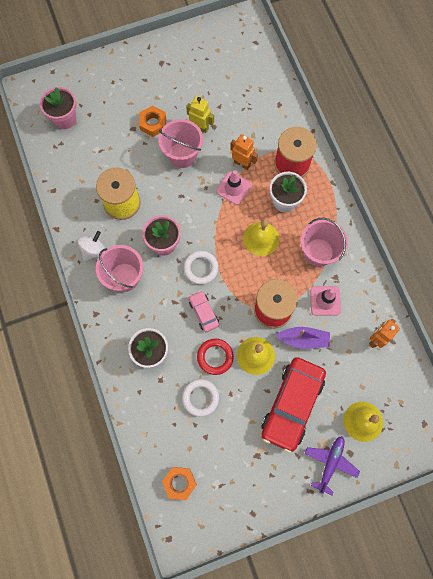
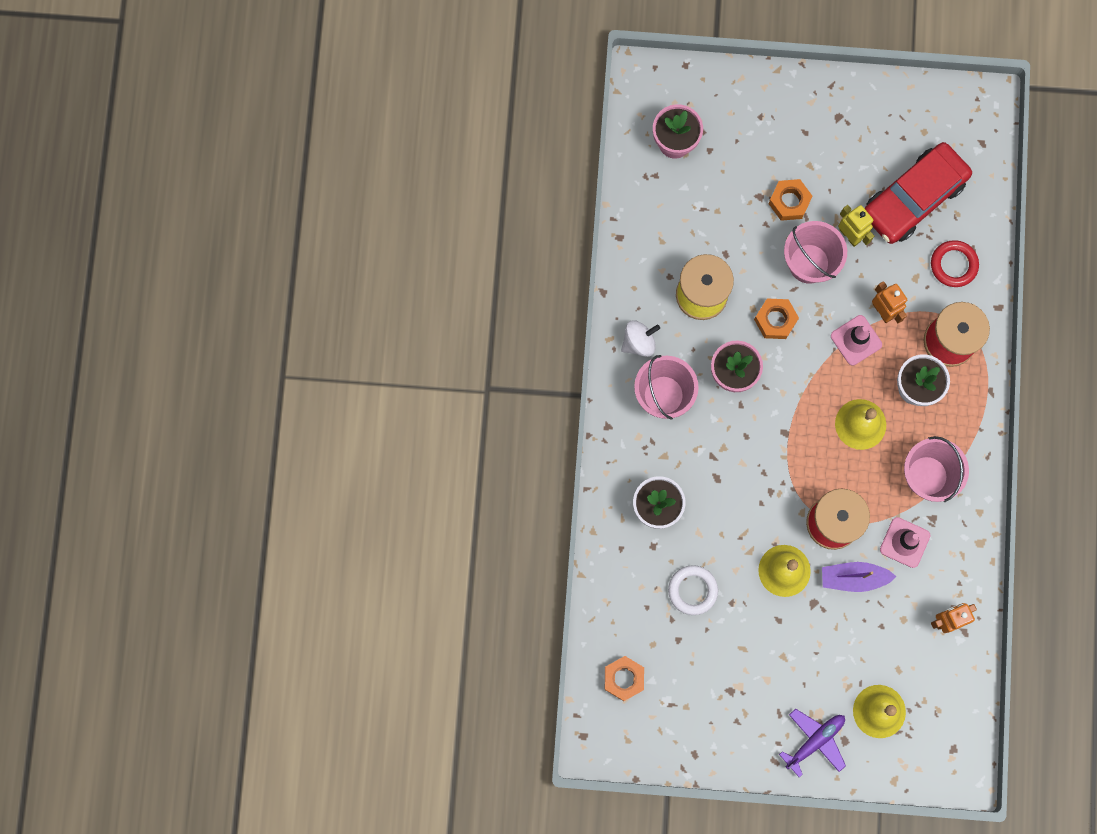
camera: 25 degrees right, 5 degrees up
white ring [183,251,219,284] -> none
pink car [189,290,219,332] -> none
red ring [197,339,234,375] -> red ring moved to [931,240,979,287]
red car [261,357,326,453] -> red car moved to [864,142,972,244]
purple boat [275,327,330,349] -> purple boat turned 150 degrees clockwise [822,562,897,592]
none -> orange nut [754,298,799,339]

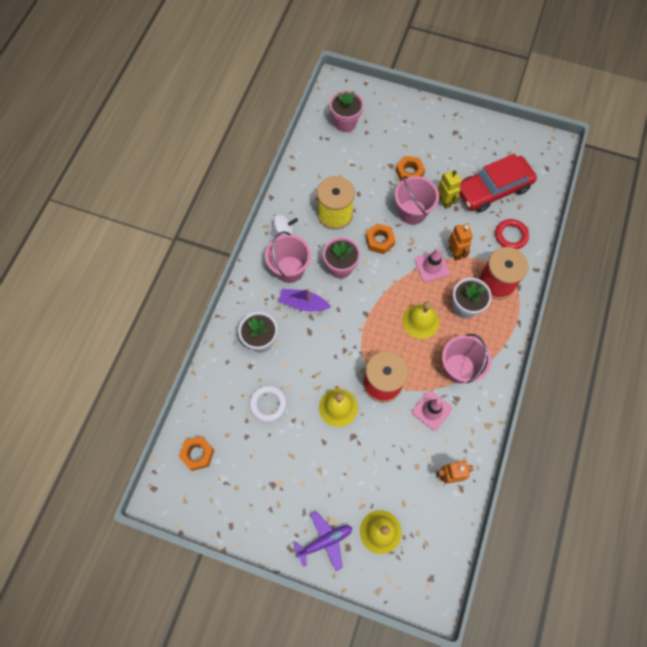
camera: 15 degrees right, 10 degrees down
purple boat [822,562,897,592] -> purple boat moved to [279,288,331,311]

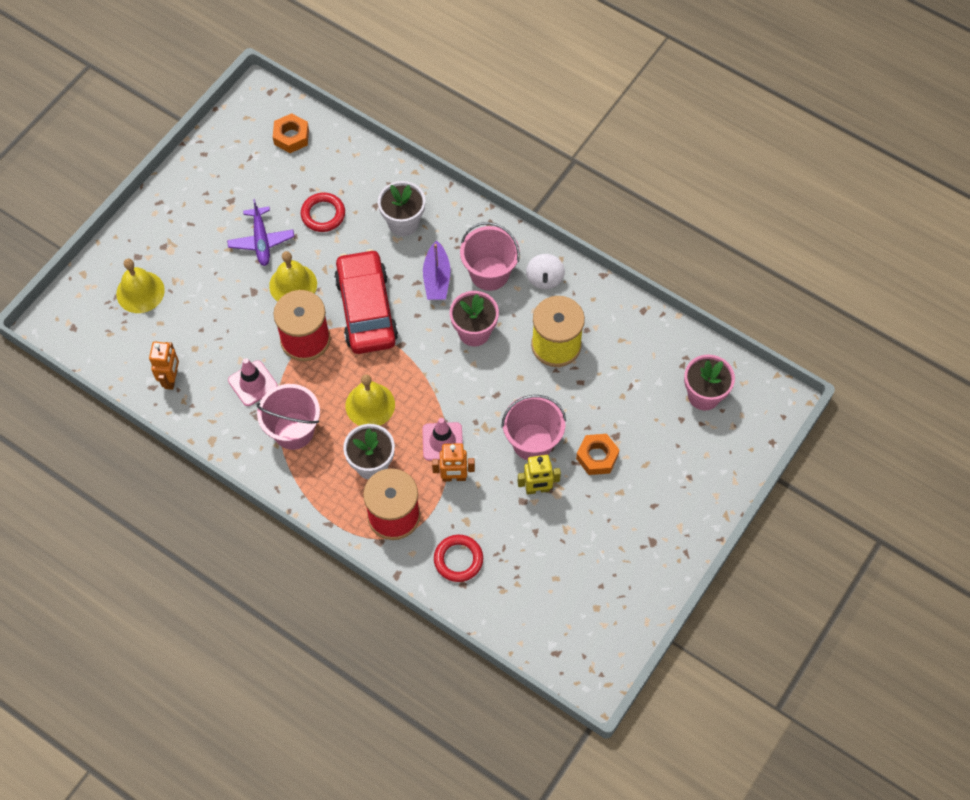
camera: 105 degrees right, 5 degrees down
white ring [249,385,287,422] -> red ring [301,193,345,232]
purple boat [279,288,331,311] -> purple boat turned 150 degrees clockwise [423,241,451,300]
purple plane [293,511,352,571] -> purple plane moved to [227,199,294,266]
orange nut [366,223,396,254] -> none
red car [459,154,537,213] -> red car moved to [334,249,398,354]

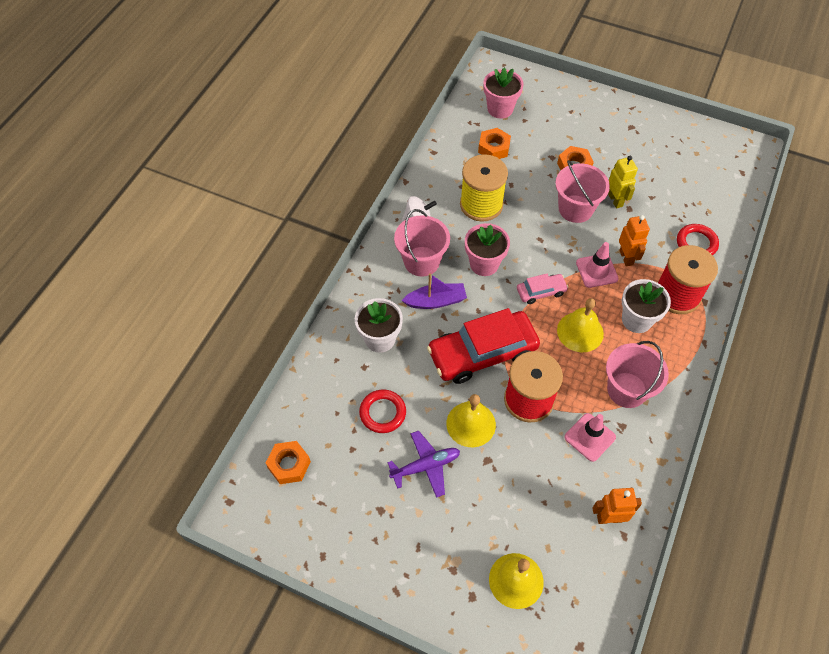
camera: 100 degrees left, 5 degrees down
none -> orange nut [478,128,511,159]
none -> pink car [517,274,568,304]

